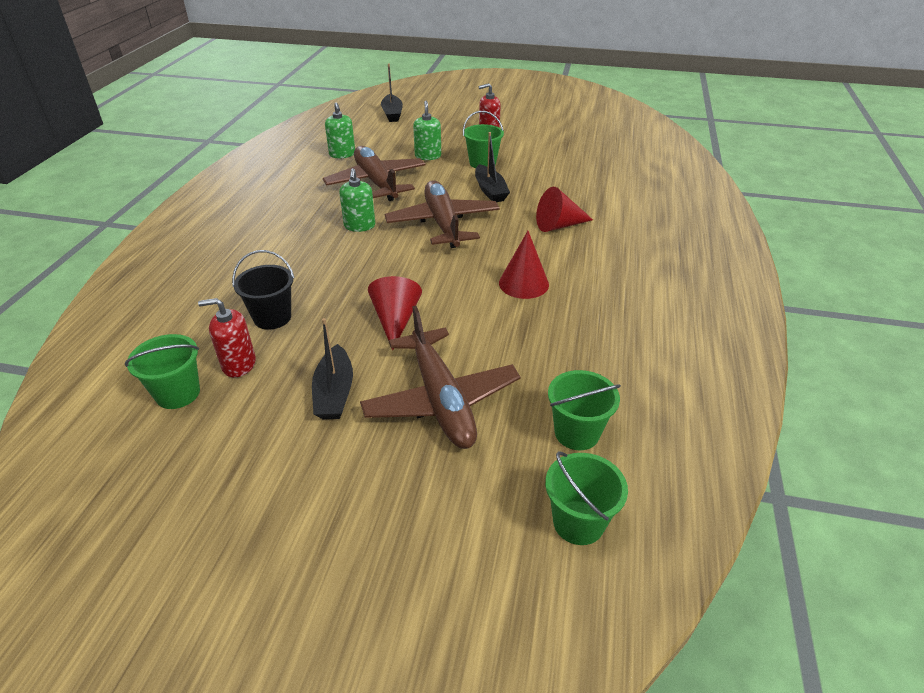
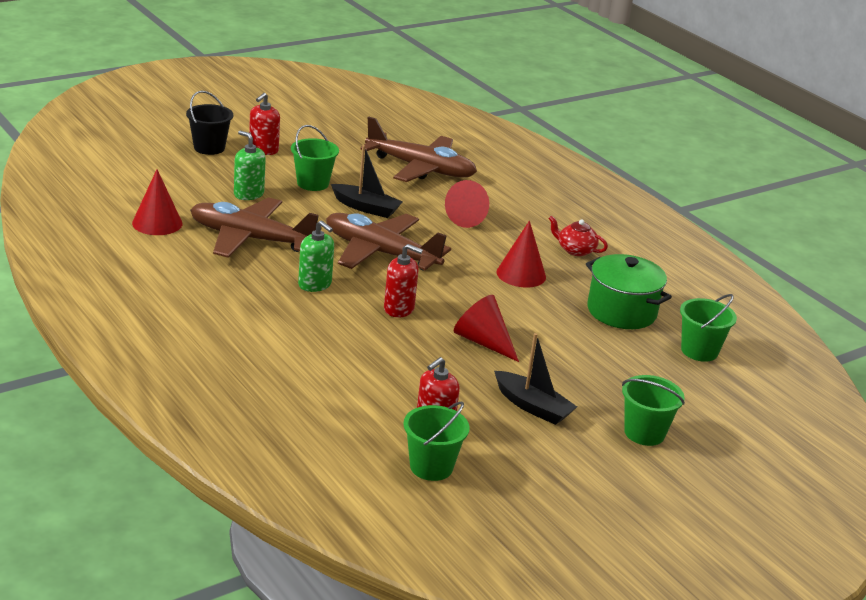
camera: 50 degrees left, 10 degrees down
black bucket [232,250,294,330] -> black bucket moved to [186,91,233,155]
green soap dispenser [325,103,355,159] -> red cone [132,169,182,235]
brown plane [360,306,520,449] -> brown plane moved to [360,117,477,182]
black boat [381,64,403,122] -> none
green bucket [545,451,628,545] -> green bucket moved to [622,375,685,446]
none -> red soap dispenser [384,244,423,318]
none -> red teapot [548,215,608,256]
none -> green pot [586,254,672,329]

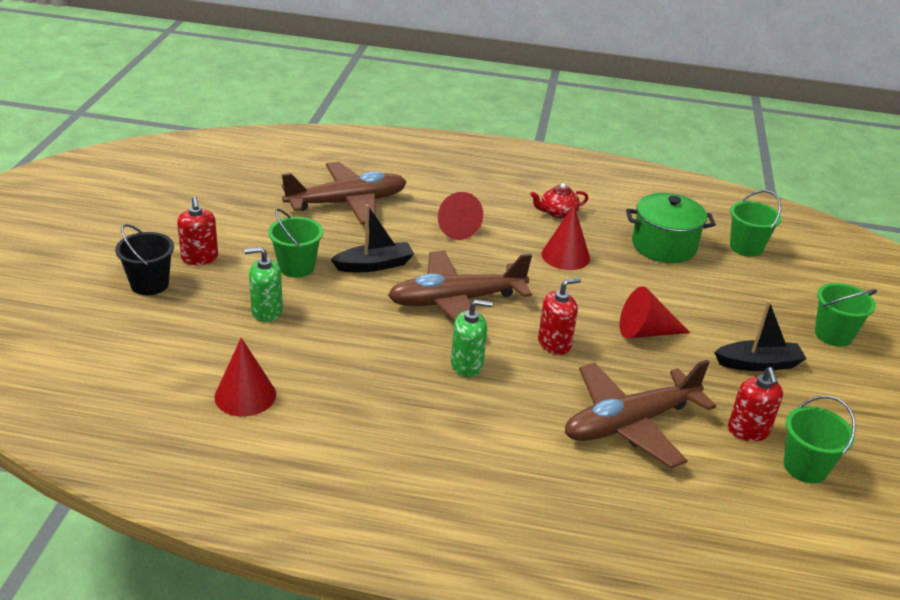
camera: 45 degrees left, 5 degrees up
brown plane [190,197,322,258] -> brown plane moved to [565,360,716,468]

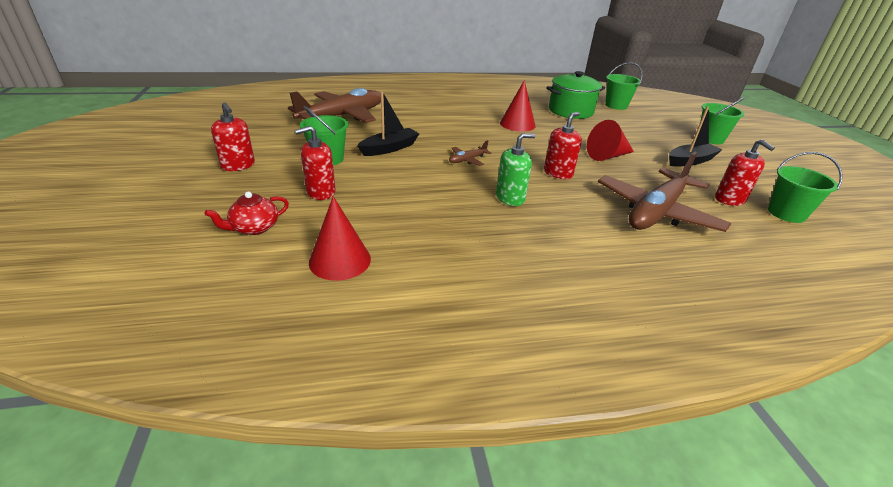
camera: 20 degrees left, 0 degrees up
black bucket [115,224,174,295] -> none
green soap dispenser [244,247,283,322] -> red soap dispenser [295,126,336,200]
brown plane [388,251,532,322] -> brown plane [449,140,492,166], size x0.42
red cone [438,192,483,240] -> none
red teapot [530,183,588,218] -> red teapot moved to [205,191,289,235]

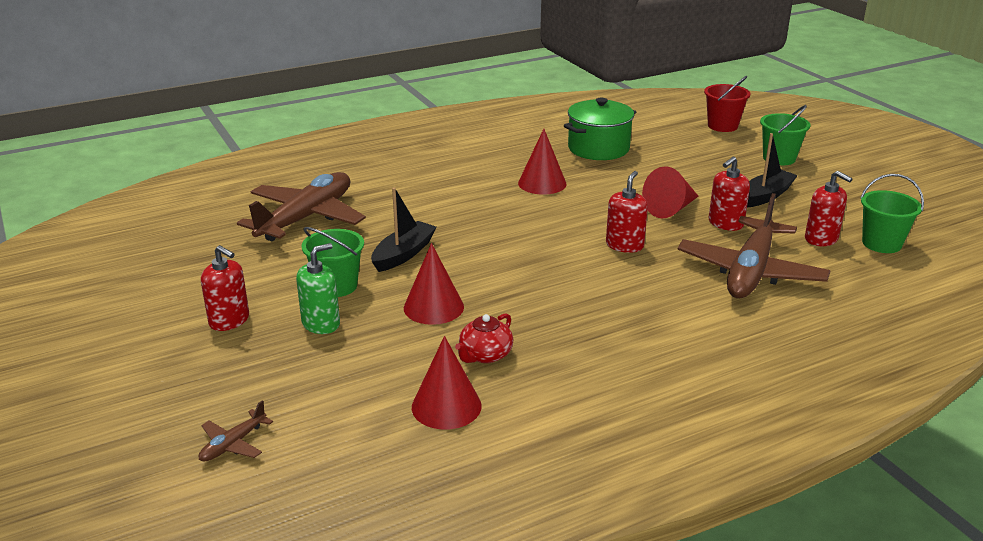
camera: 15 degrees left, 5 degrees down
red teapot [205,191,289,235] -> red teapot moved to [455,313,513,363]
red soap dispenser [295,126,336,200] -> red soap dispenser moved to [709,157,750,231]
brown plane [449,140,492,166] -> brown plane moved to [199,400,273,462]
green soap dispenser [496,133,535,206] -> green soap dispenser moved to [296,243,340,334]
green bucket [605,62,643,110] -> none
none -> red cone [404,243,464,325]
none -> red bucket [704,76,751,132]

